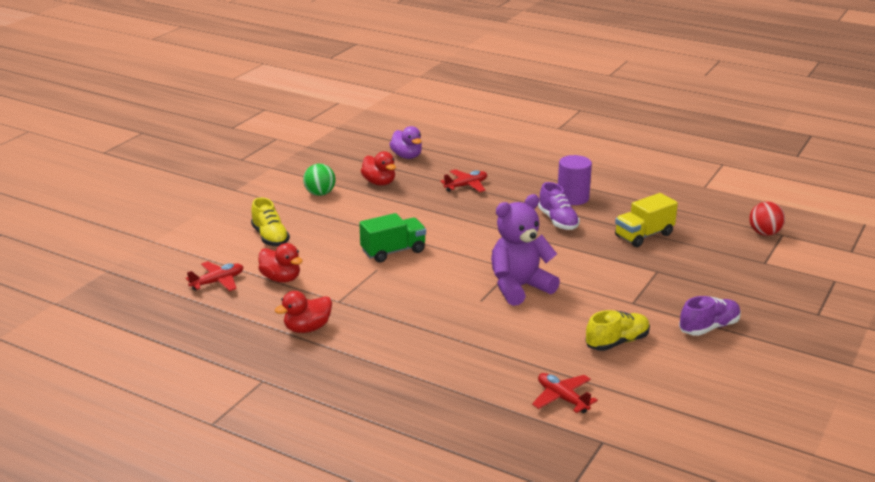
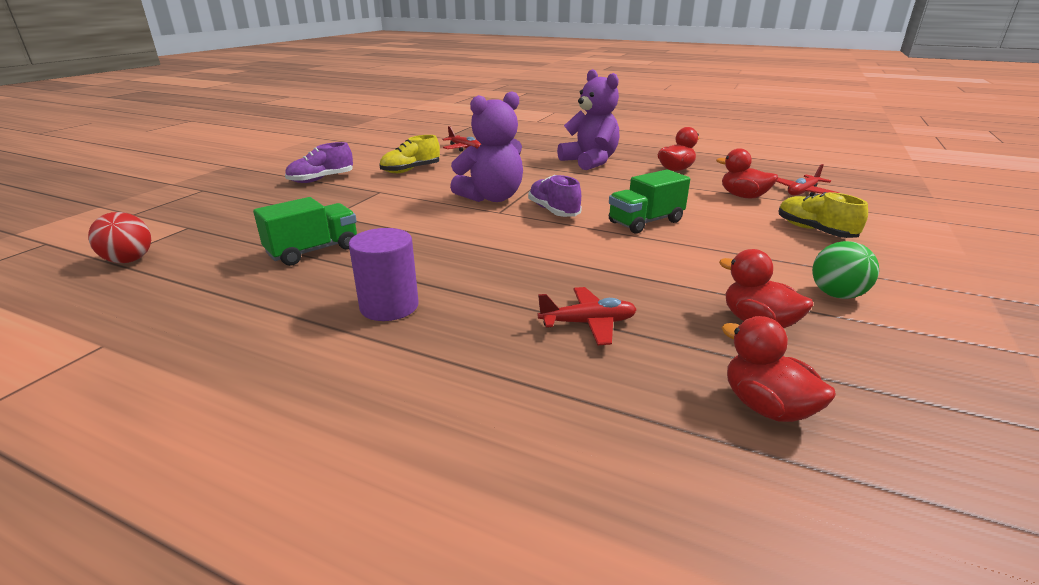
camera: 175 degrees right, 0 degrees up
purple duck [390,126,422,159] -> red duck [721,316,836,422]
red plane [440,169,487,192] -> red plane turned 150 degrees counterclockwise [538,287,637,345]
purple shoe [538,182,580,230] -> purple shoe moved to [528,175,582,217]
yellow truck [615,193,678,247] -> green truck [253,197,357,266]
none -> purple teddy bear [557,69,619,170]

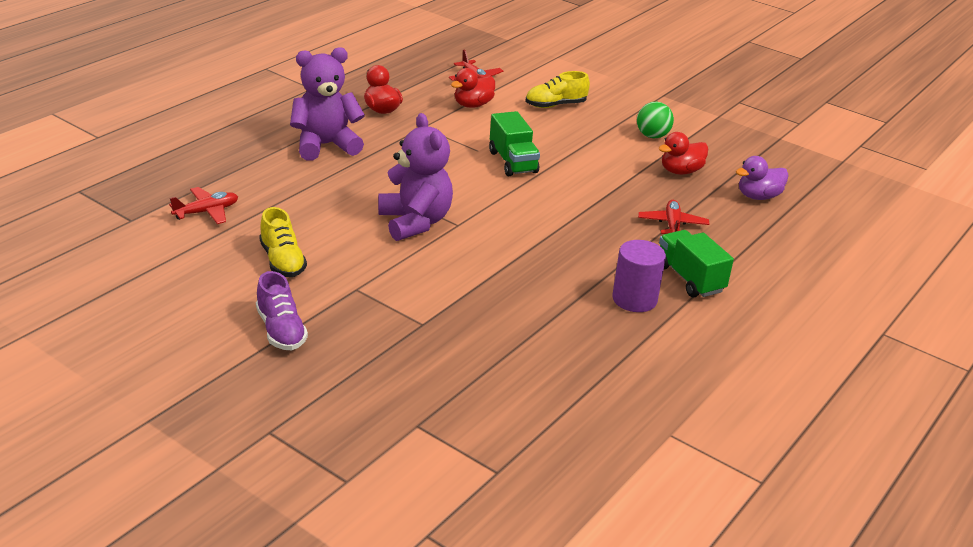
camera: 80 degrees left, 5 degrees up
red ball [88,212,151,263] -> none
green truck [253,197,357,266] -> green truck moved to [659,230,734,297]
purple shoe [528,175,582,217] -> none
red duck [721,316,836,422] -> purple duck [736,156,789,200]

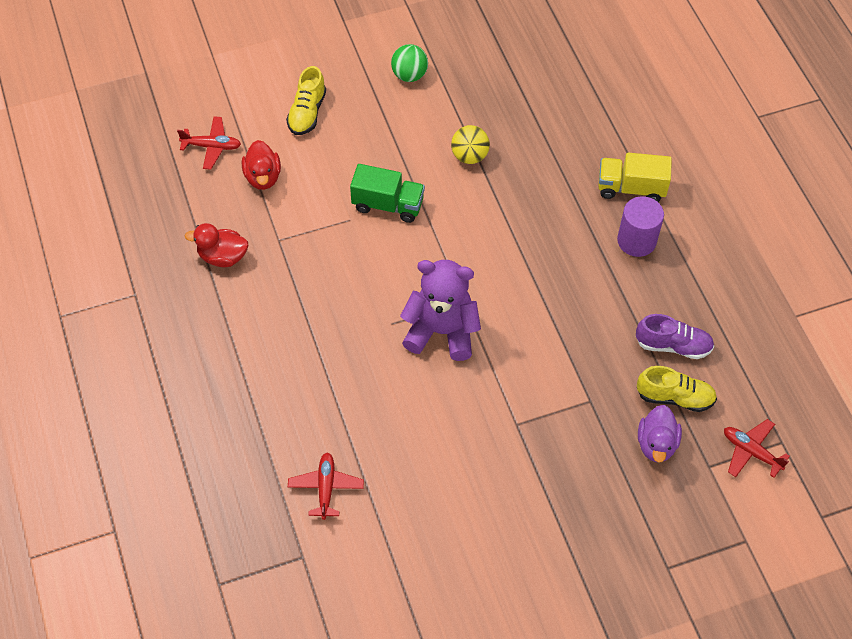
camera: 55 degrees left, 25 degrees up
purple shoe [256,271,308,350] -> purple shoe moved to [636,314,714,359]
yellow shoe [259,207,307,277] -> yellow shoe moved to [637,366,717,412]
purple teddy bear [290,47,365,161] -> none
red plane [638,200,709,234] -> red plane moved to [724,419,790,478]
red duck [659,132,708,175] -> none
green truck [659,230,734,297] -> yellow truck [598,153,672,202]
purple duck [736,156,789,200] -> purple duck moved to [638,405,682,463]
none -> yellow ball [451,125,490,164]

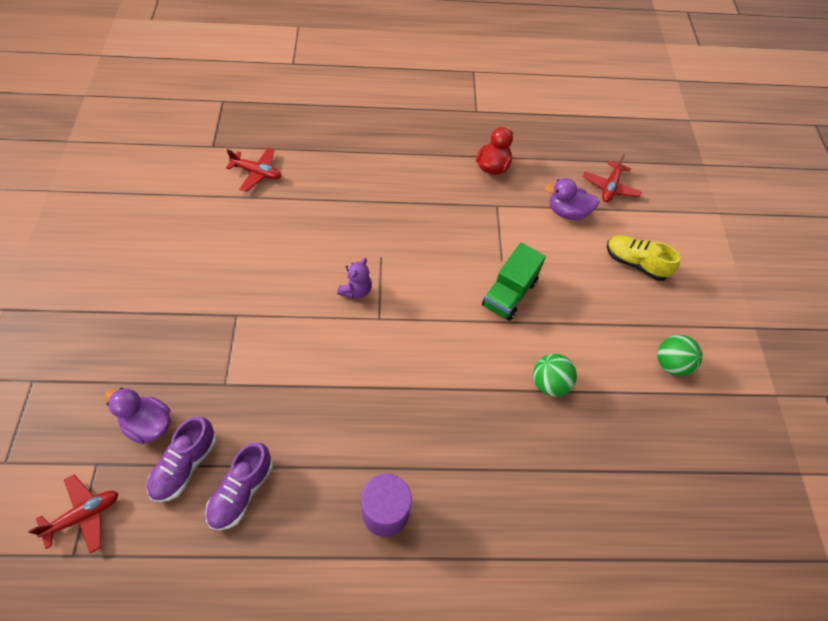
camera: 105 degrees right, 0 degrees up
red duck [242,140,281,190] -> purple duck [545,178,600,220]
purple teddy bear [400,260,481,361] -> purple teddy bear [337,258,372,298], size x0.47
yellow ball [451,125,490,164] -> green ball [533,354,577,397]
yellow truck [598,153,672,202] -> none
yellow shoe [637,366,717,412] -> purple shoe [147,416,216,502]

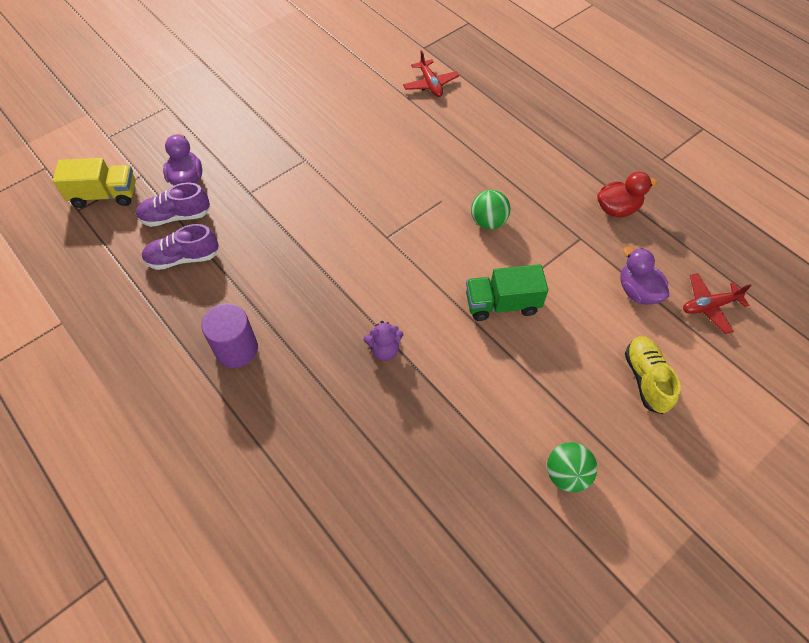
camera: 55 degrees right, 0 degrees up
red plane [28,475,118,554] -> yellow truck [53,158,136,208]
purple teddy bear [337,258,372,298] -> purple teddy bear moved to [363,321,403,361]
green ball [533,354,577,397] -> green ball moved to [471,190,510,229]

